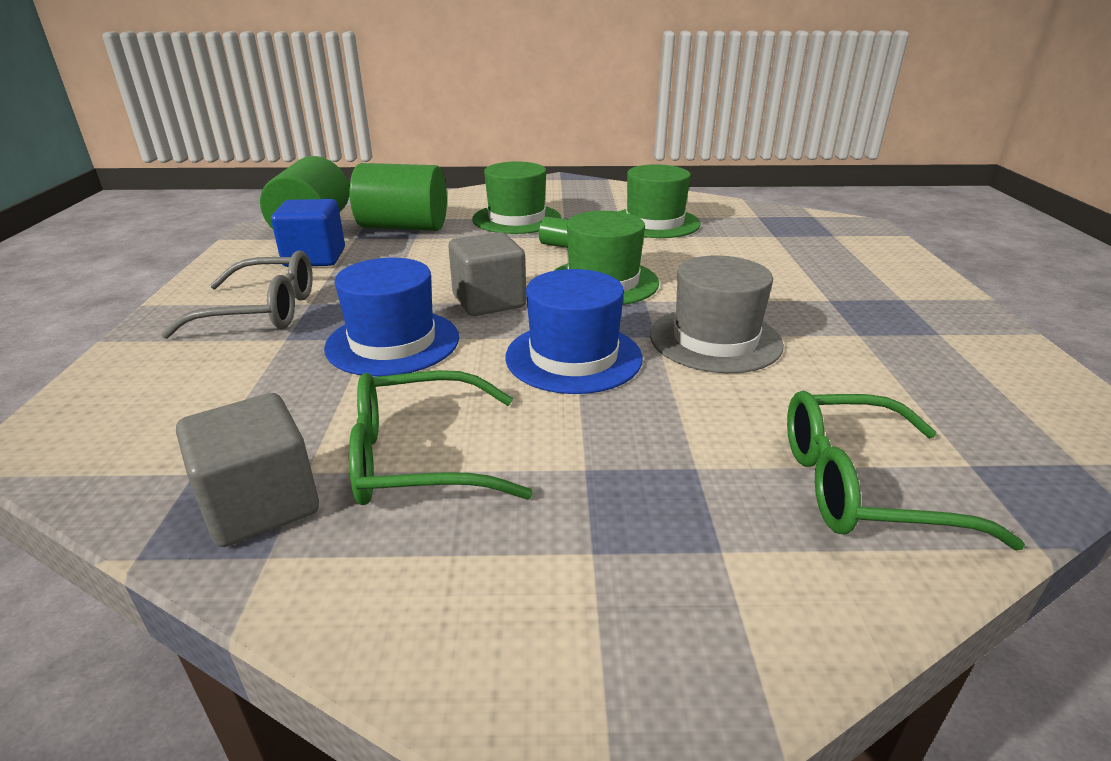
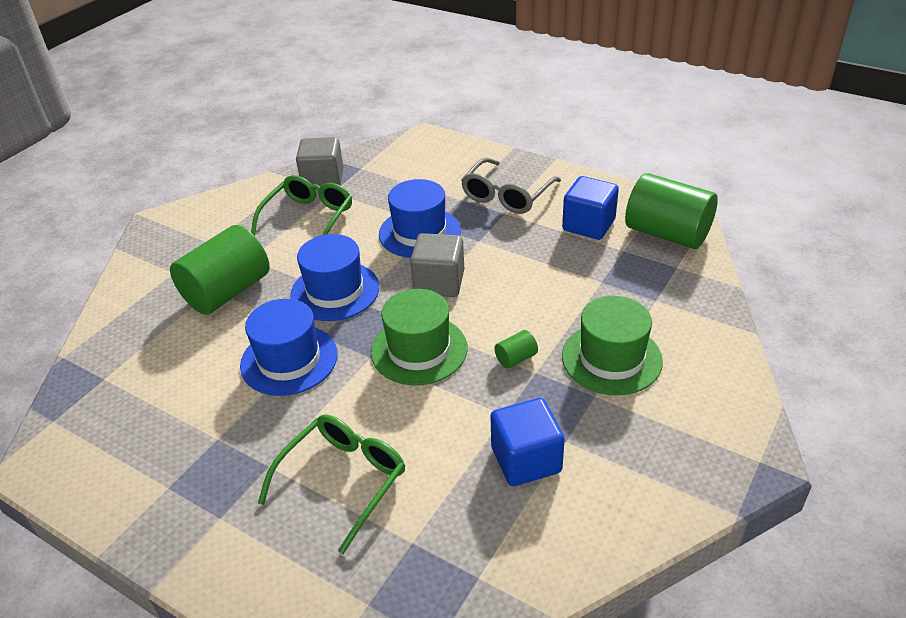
camera: 125 degrees right, 10 degrees up
green cylinder [350,163,447,231] -> green cylinder moved to [170,225,270,315]
green hat [618,164,701,238] -> blue cube [490,398,565,486]
grey hat [650,255,784,373] -> blue hat [240,299,338,396]
green glasses [787,391,1025,550] -> green glasses moved to [258,414,405,554]

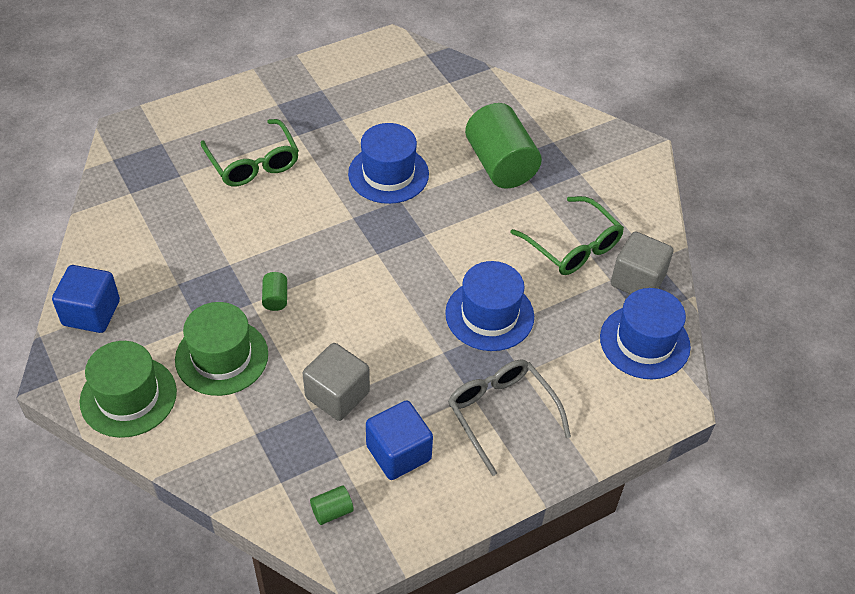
camera: 115 degrees right, 10 degrees up
blue hat [290,234,379,321] -> blue hat moved to [600,288,691,379]
green hat [371,289,467,385] -> green hat moved to [80,341,177,438]
grey cube [410,233,464,297] -> grey cube moved to [303,343,370,421]
blue cube [490,398,565,486] -> blue cube moved to [52,265,120,333]
green cylinder [625,173,718,249] -> green cylinder [310,485,354,525], size x0.41

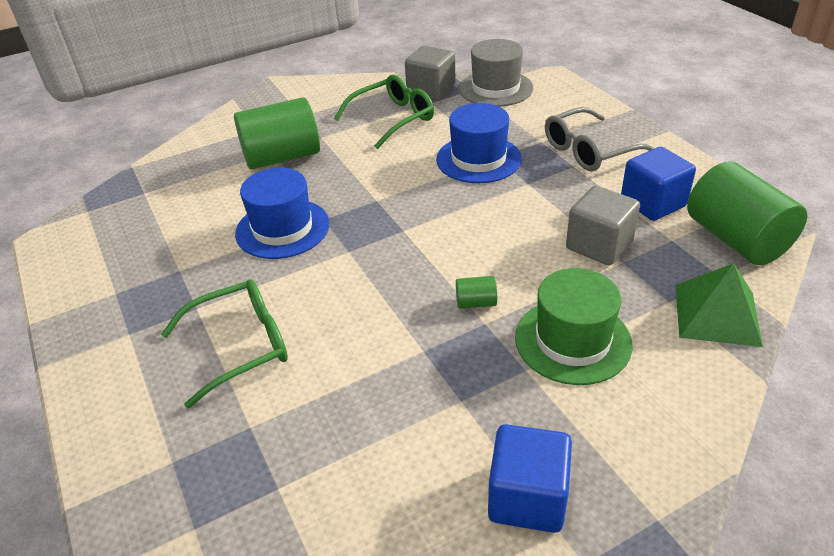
camera: 85 degrees left, 10 degrees down
green hat [80,341,177,438] -> none
green cylinder [310,485,354,525] -> green cylinder [687,161,807,265], size x2.44
blue hat [600,288,691,379] -> grey hat [459,39,533,107]
none -> green pyramid [675,263,763,347]

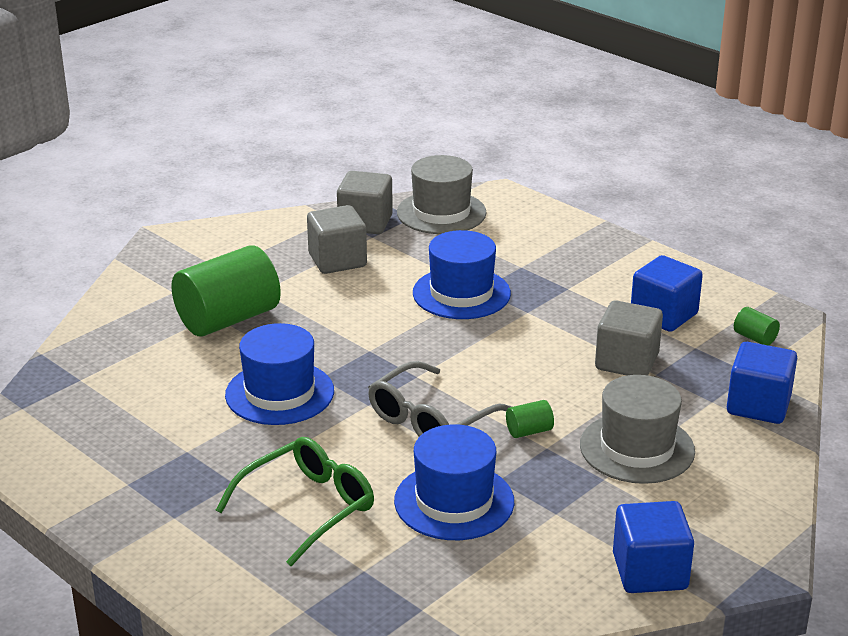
camera: 20 degrees left, 10 degrees down
green glasses [334,75,434,149] -> grey cube [307,205,367,274]
green hat [515,268,632,385] -> grey hat [580,375,695,484]
grey glasses [545,107,655,171] -> grey glasses moved to [368,361,512,437]
green pyramid [675,263,763,347] -> blue cube [727,342,797,424]
green cylinder [687,161,807,265] -> green cylinder [734,307,780,346], size x0.41
none -> blue hat [394,424,514,540]

